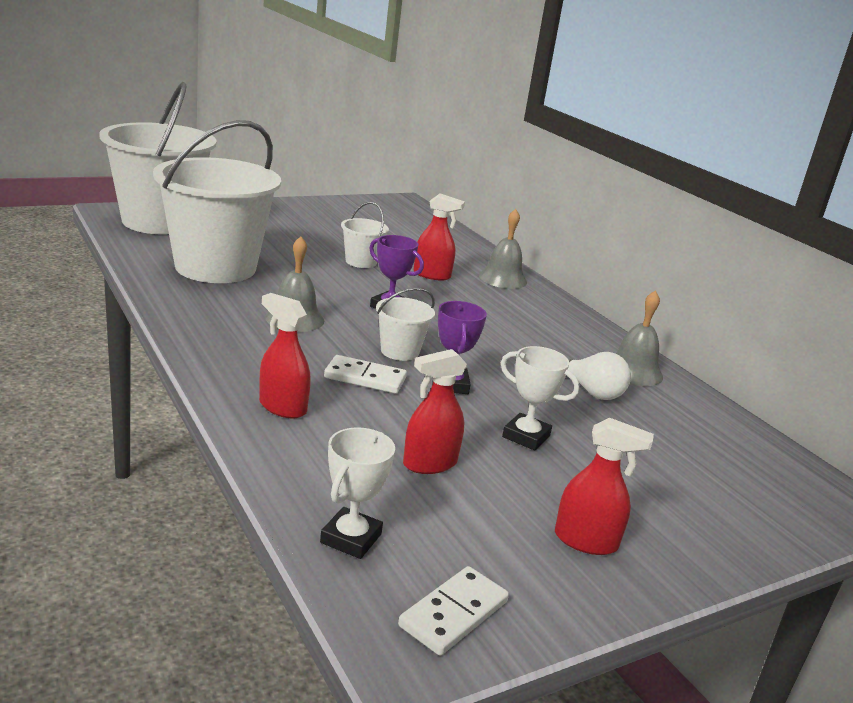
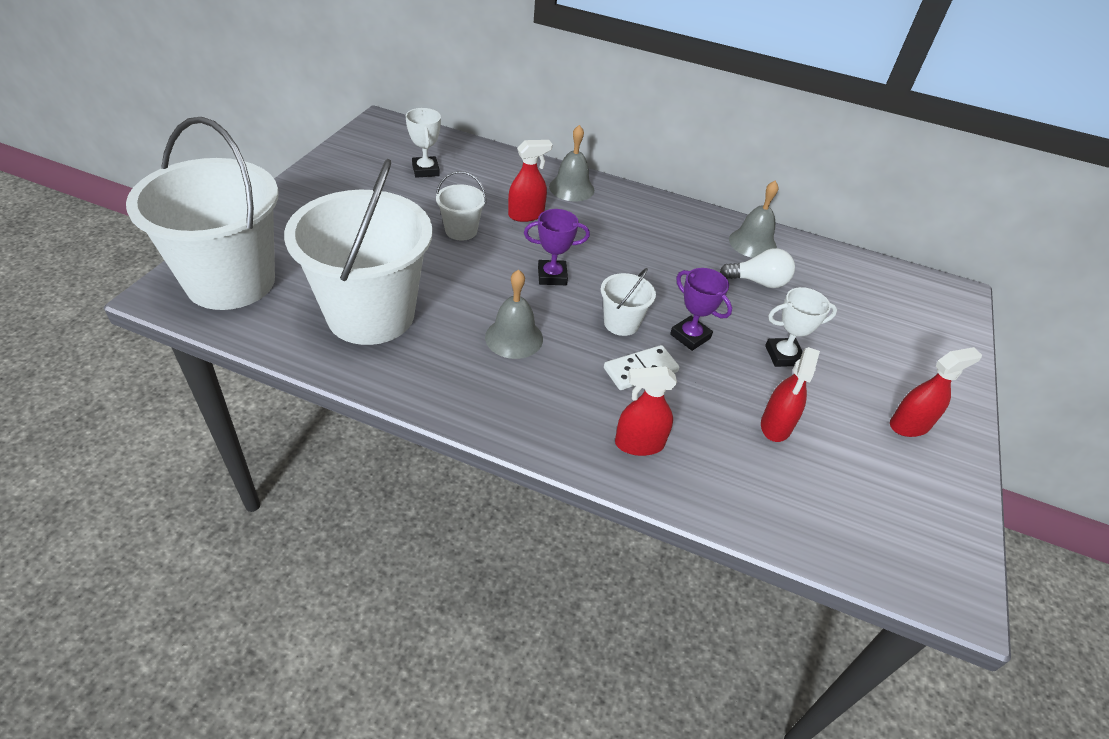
camera: 40 degrees left, 20 degrees up
white trophy [320,427,395,559] -> white trophy moved to [406,108,441,178]
white domino [398,566,509,656] -> none

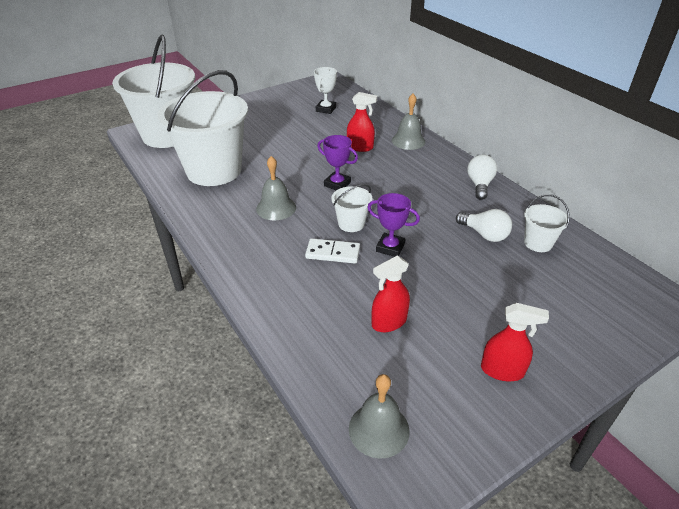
camera: 40 degrees right, 5 degrees down
white bucket [436,171,486,241] -> white bucket moved to [524,194,570,252]
red spray bottle [615,366,677,456] -> none
purple trophy [670,268,732,351] -> purple trophy turned 60 degrees counterclockwise [367,193,420,257]
grey bell [729,181,778,258] -> grey bell moved to [349,374,410,459]
white trophy [765,287,837,367] -> none
none -> white light bulb [467,155,497,200]

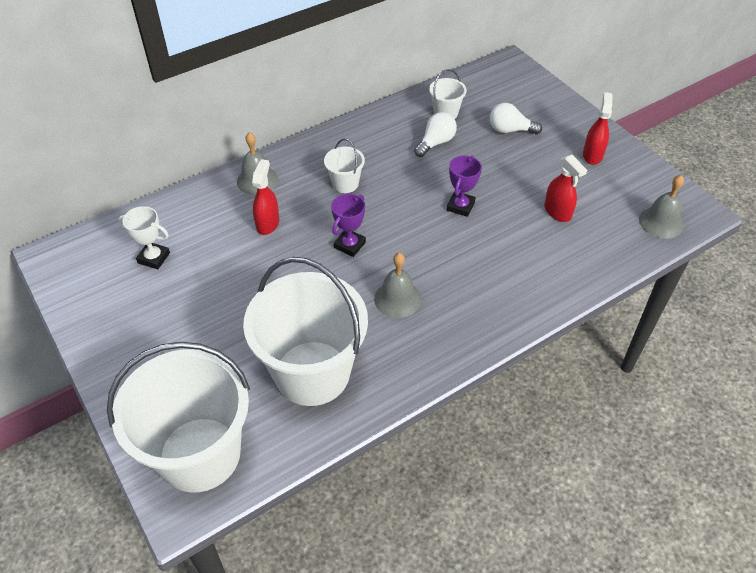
camera: 90 degrees left, 10 degrees up
white domino [305,238,360,263] -> none
white bucket [331,184,373,232] -> white bucket moved to [324,138,365,193]
white light bulb [467,155,497,200] -> white light bulb moved to [490,103,542,135]

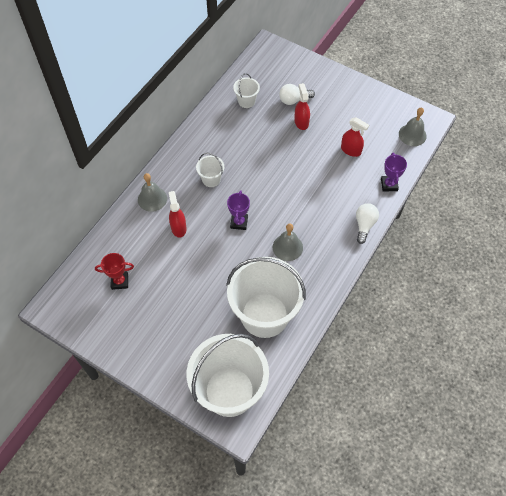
camera: 25 degrees left, 10 degrees up
white trophy [118,206,170,269] -> red trophy [95,253,134,290]
white light bulb [414,112,457,157] -> white light bulb moved to [356,203,379,244]
purple trophy [447,155,482,217] -> purple trophy moved to [381,153,407,192]
red spray bottle [583,92,612,165] -> red spray bottle moved to [294,83,310,130]

